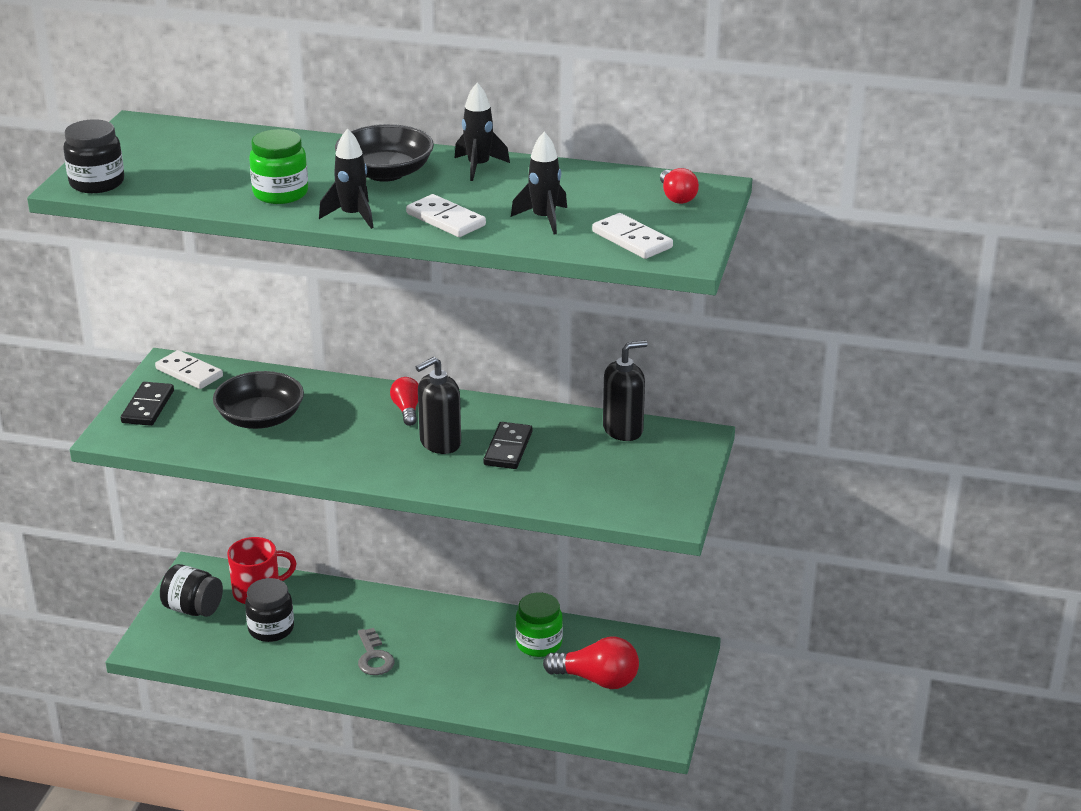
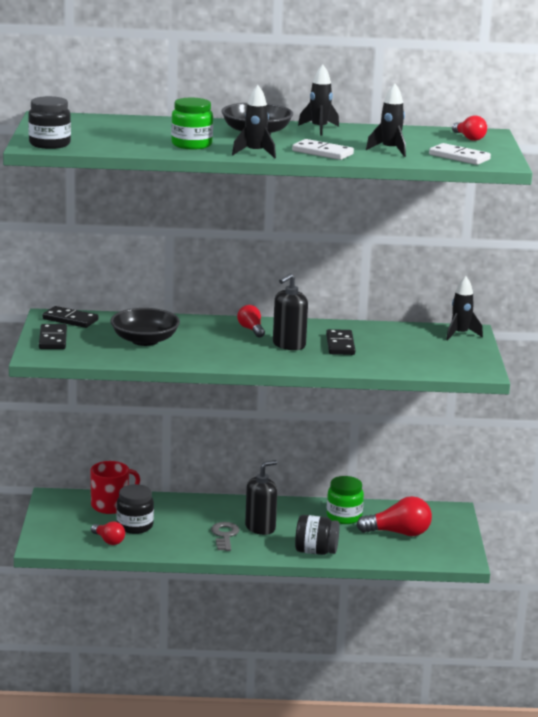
camera: 15 degrees left, 10 degrees down
white domino [155,350,223,389] -> black domino [42,306,98,328]
black jar [160,564,223,617] -> black jar moved to [295,515,340,555]
grey key [358,628,395,675] -> grey key turned 150 degrees counterclockwise [211,522,239,551]
black soap dispenser [603,340,648,441] -> black soap dispenser moved to [245,460,277,535]
none -> red light bulb [91,521,125,545]
none -> black rocket [446,276,483,341]

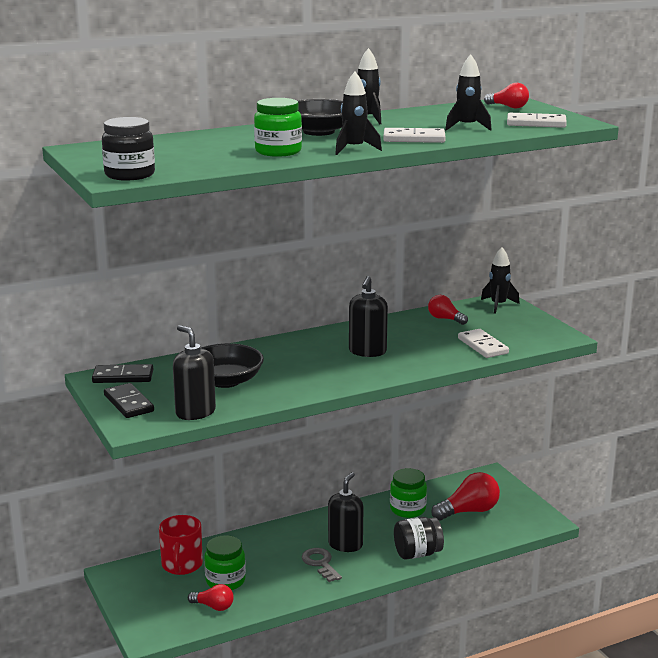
camera: 25 degrees left, 0 degrees up
red mug [90,461,140,514] -> red mug turned 150 degrees clockwise [159,515,203,575]
black jar [117,484,154,534] -> green jar [204,535,246,590]
red light bulb [237,305,265,338] -> red light bulb moved to [428,295,468,325]
black domino [326,329,355,355] -> none
none -> black soap dispenser [173,325,216,420]
none -> white domino [458,329,509,358]

